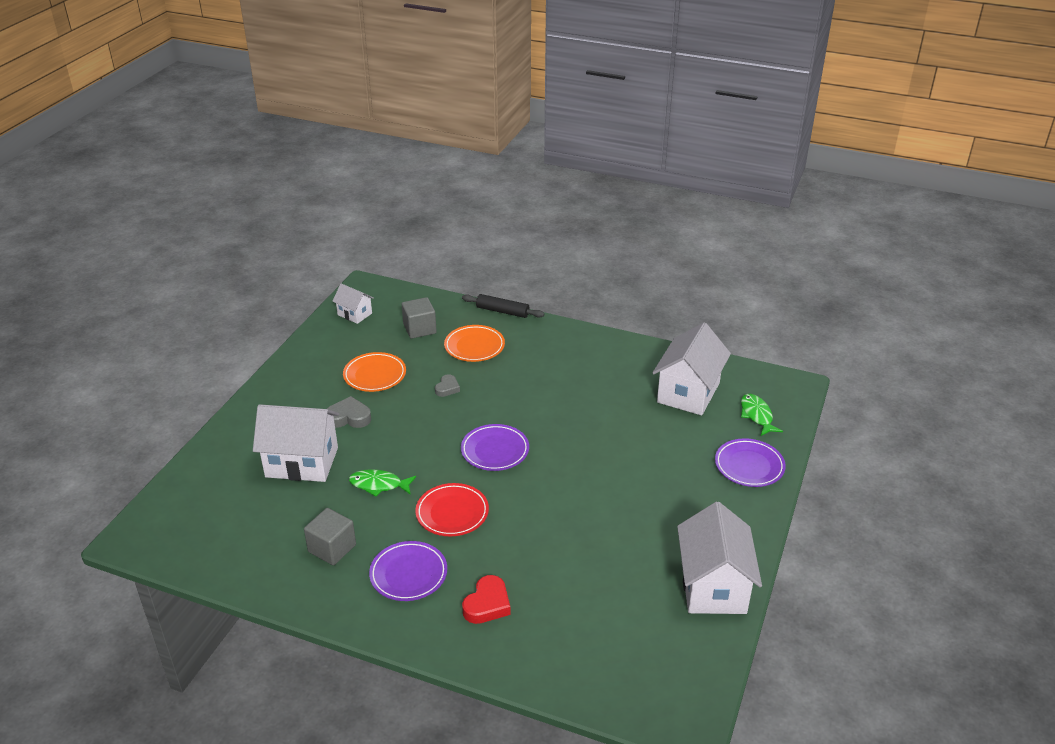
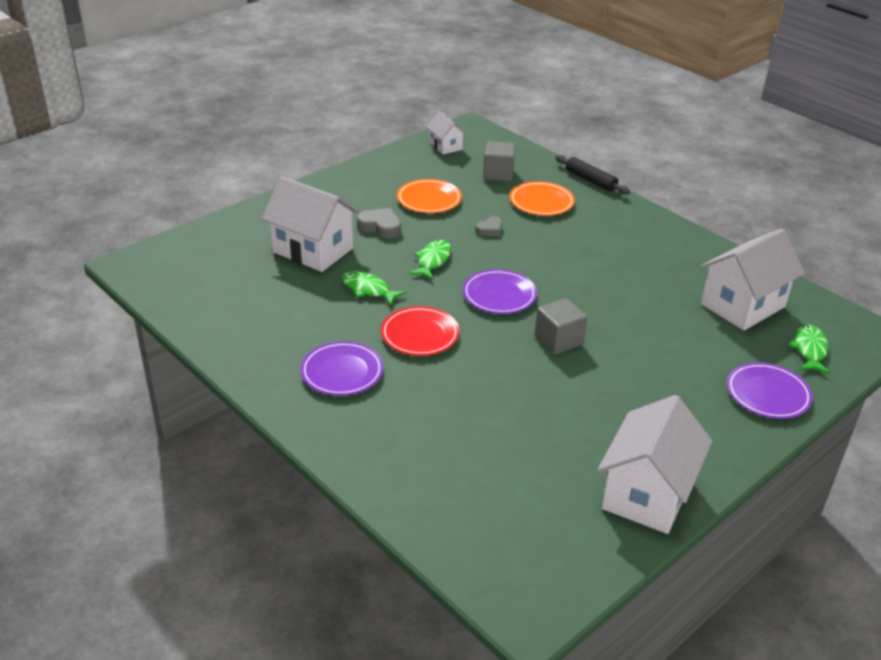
camera: 25 degrees right, 0 degrees up
grey cube [304,508,356,565] -> grey cube moved to [535,298,587,355]
red heart [462,575,511,624] -> none
none -> green fish [409,240,451,279]

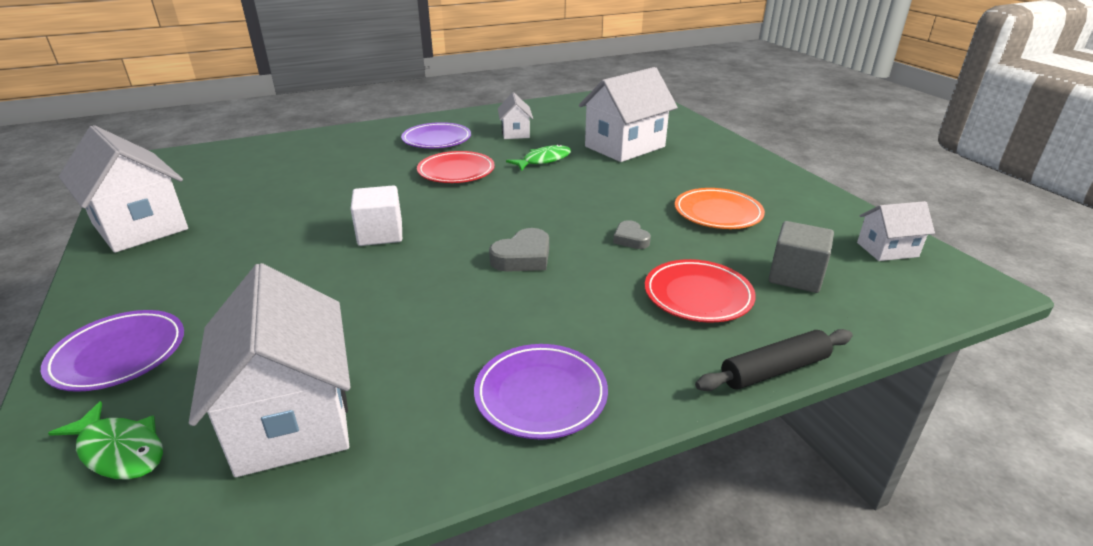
camera: 110 degrees right, 5 degrees down
grey heart [357,208,401,239] -> grey heart moved to [489,228,549,272]
green fish [409,240,451,279] -> none
purple plate [463,269,537,314] -> purple plate moved to [474,344,608,439]
orange plate [510,181,575,216] -> red plate [645,259,756,323]
grey cube [535,298,587,355] -> white cube [351,185,402,246]
none -> white house [498,93,533,139]

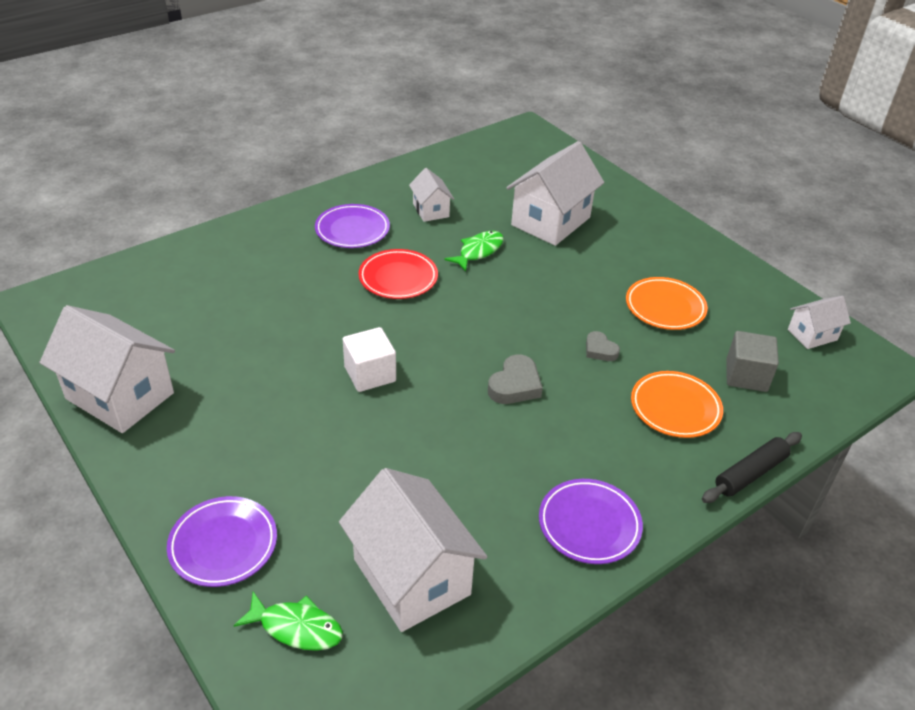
camera: 15 degrees left, 10 degrees up
red plate [645,259,756,323] -> orange plate [631,371,723,438]

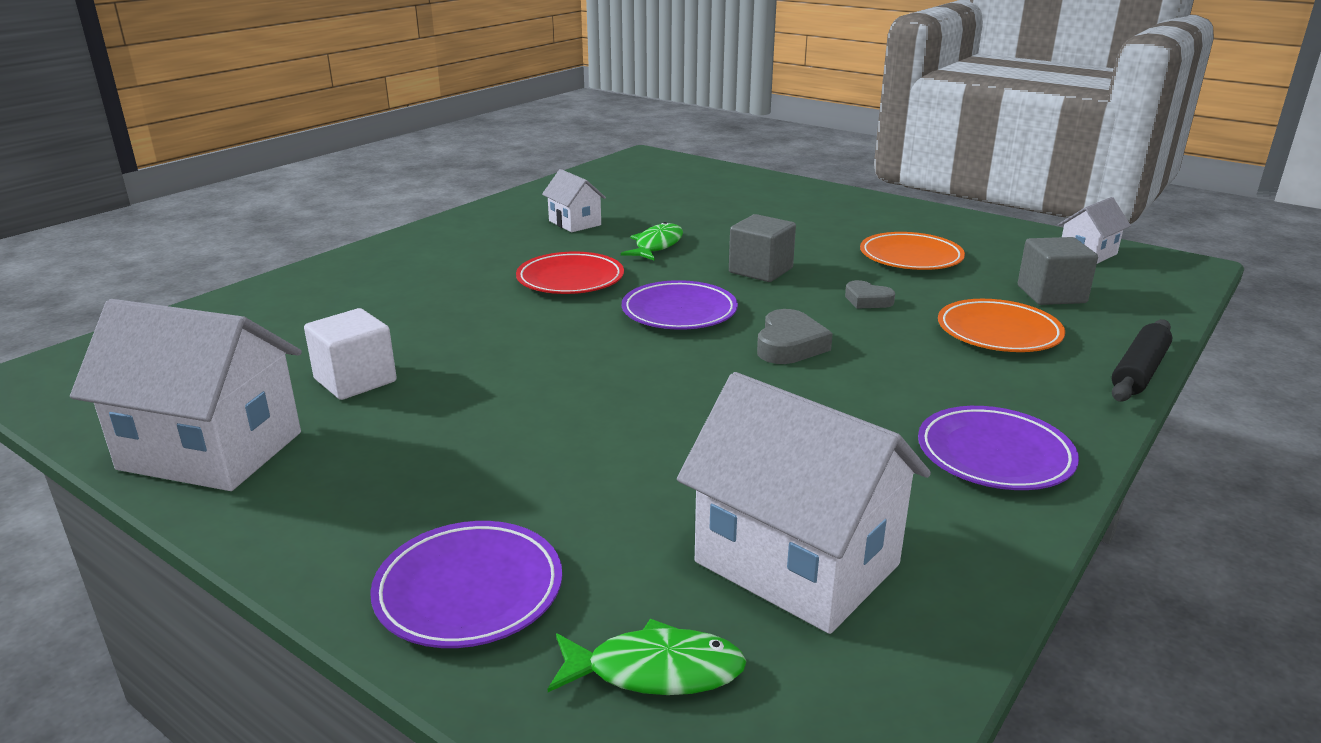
camera: 15 degrees left, 15 degrees down
purple plate [315,204,390,248] -> purple plate moved to [622,280,738,330]
white cube [343,327,396,392] -> white cube moved to [304,308,397,400]
white house [506,141,604,246] -> none
none -> grey cube [729,214,796,282]

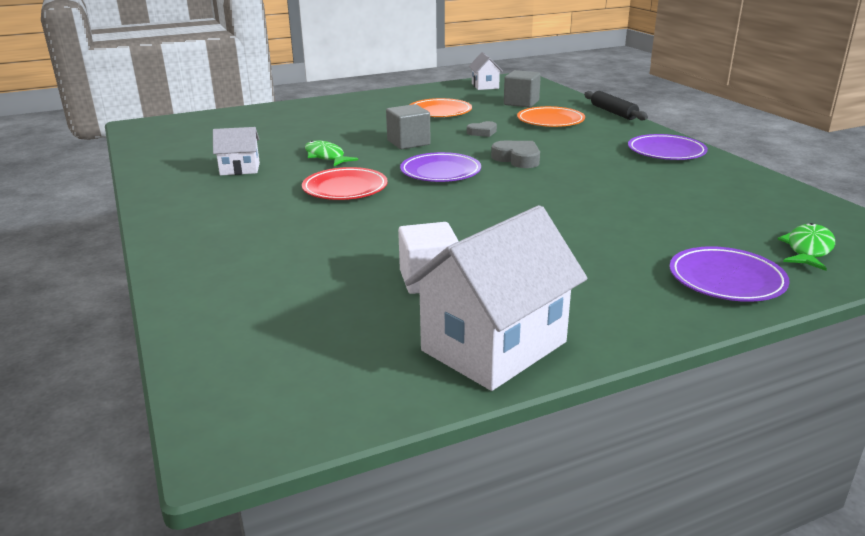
camera: 60 degrees left, 0 degrees up
white house [677,372,931,634] -> none

